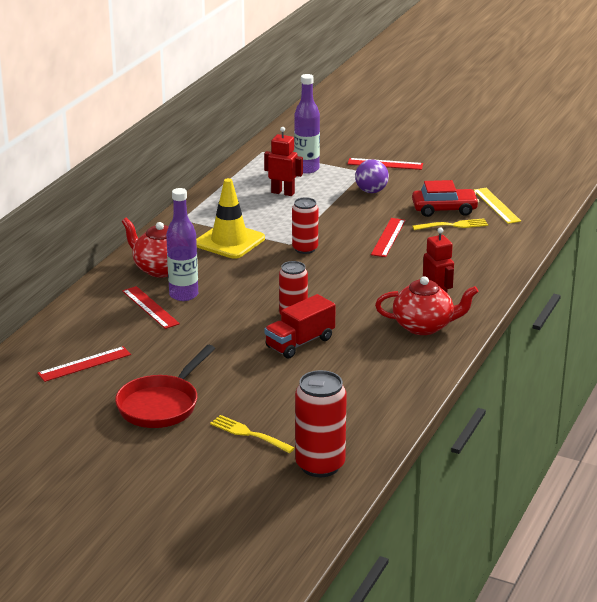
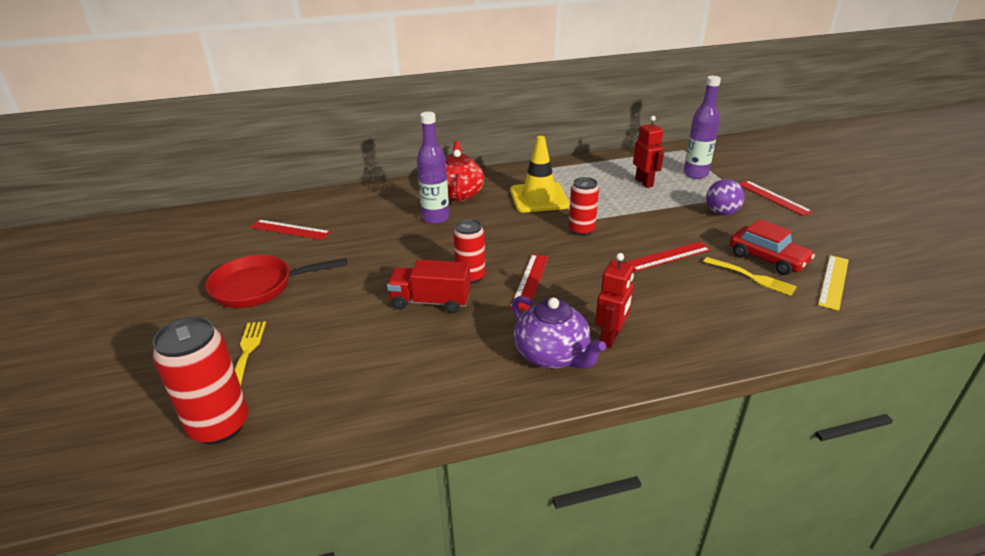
camera: 50 degrees right, 5 degrees up
red ruler [122,286,180,329] -> red ruler moved to [510,254,548,311]
red teapot [375,276,478,335] -> purple teapot [512,296,606,369]

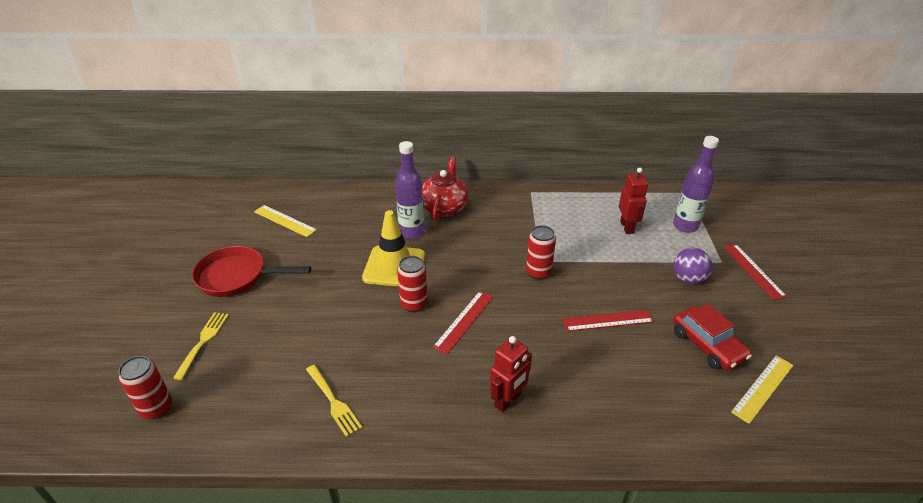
camera: 15 degrees right, 5 degrees up
red can [153,317,248,444] -> red can [119,356,172,419], size x0.66
red ruler [250,220,331,240] -> yellow ruler [254,205,317,237]
red truck [387,259,471,313] -> none
yellow traffic cone [510,136,570,212] -> yellow traffic cone moved to [362,210,425,287]
purple teapot [512,296,606,369] -> none
yellow fork [703,257,797,296] -> yellow fork moved to [306,365,362,437]

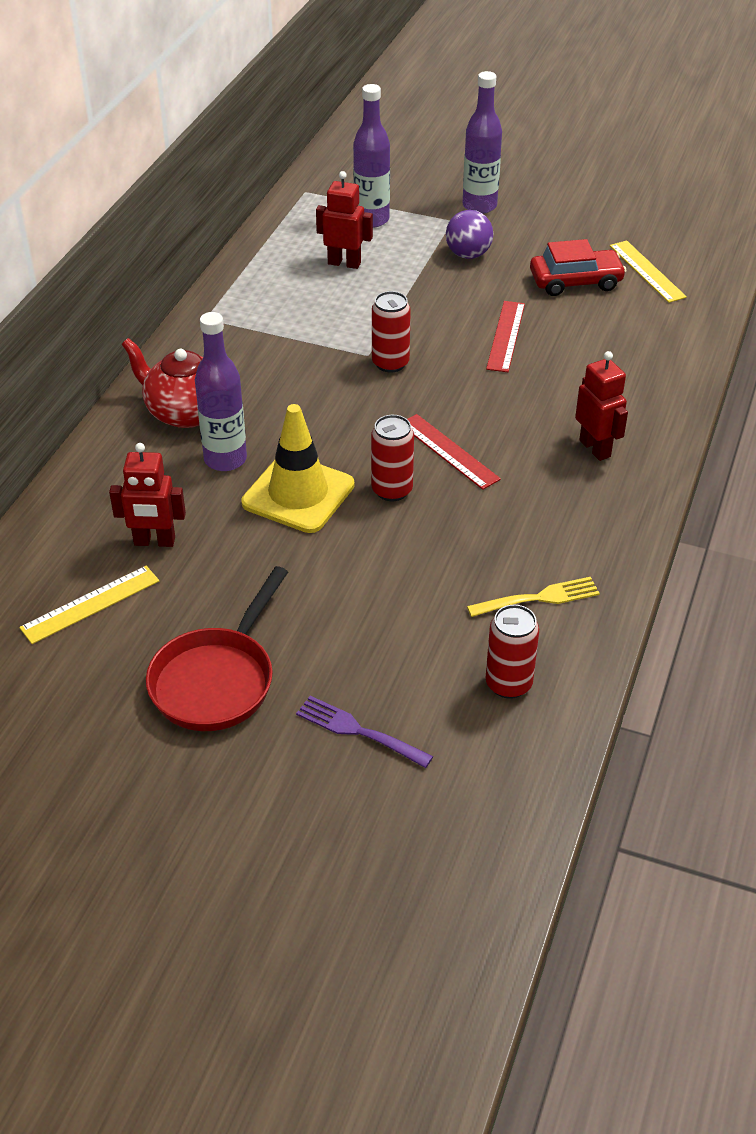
camera: 70 degrees left, 5 degrees up
red can [119,356,172,419] -> red can moved to [486,605,539,699]
yellow fork [173,312,229,380] -> purple fork [296,696,433,768]
red ruler [724,244,787,300] -> purple bottle [463,71,502,214]
none -> red robot [109,443,186,547]

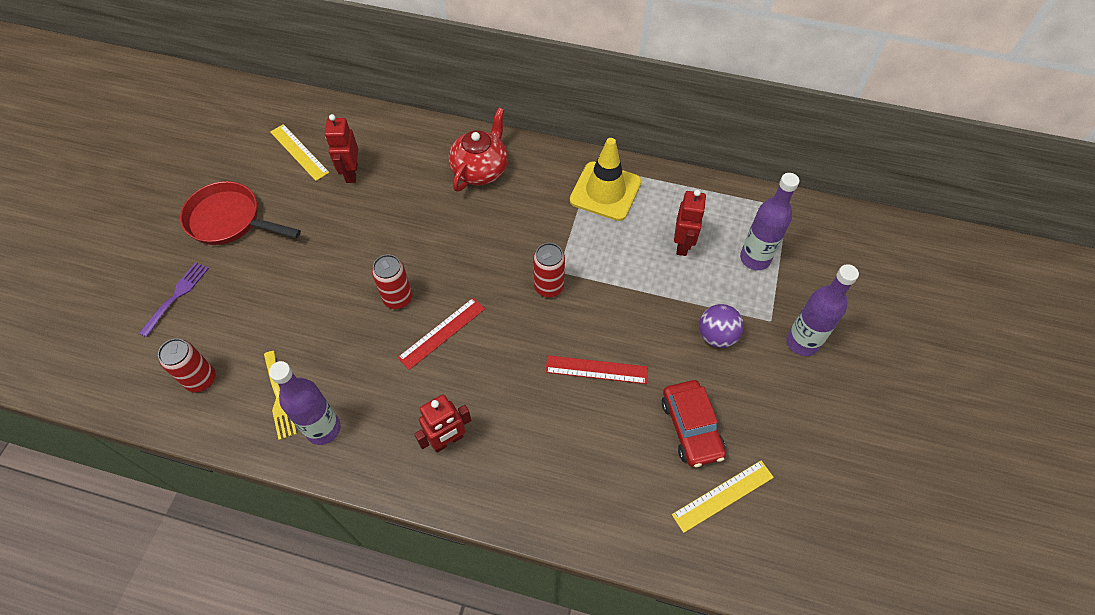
camera: 85 degrees right, 15 degrees up
purple bottle [195,312,247,471] -> purple bottle moved to [269,361,341,445]
yellow traffic cone [241,404,355,533] -> yellow traffic cone moved to [570,138,641,221]

